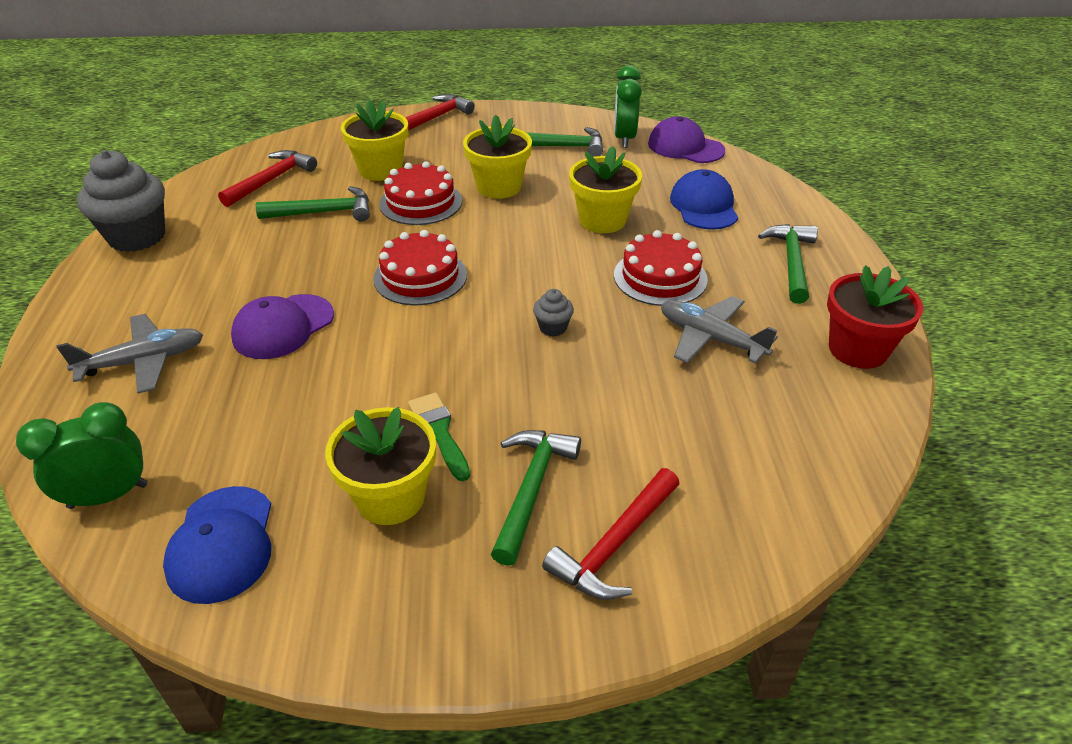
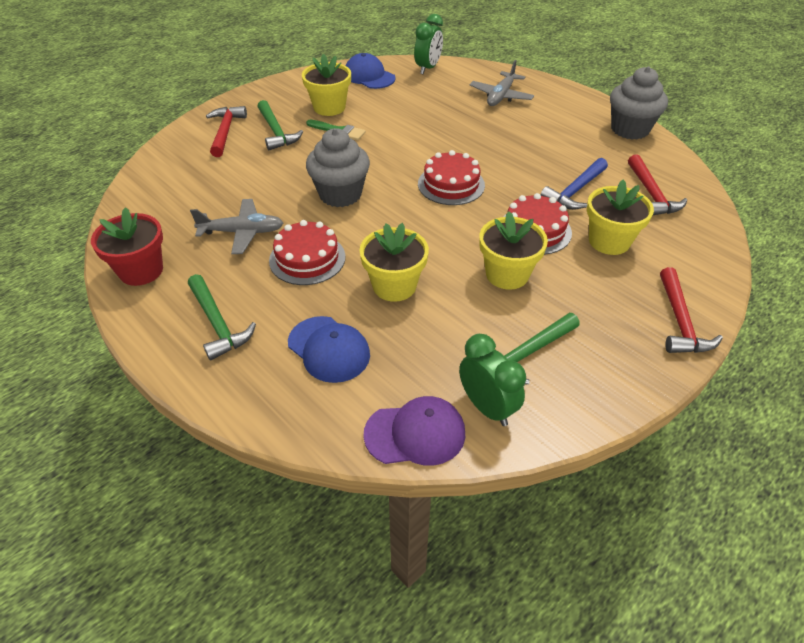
camera: 140 degrees right, 5 degrees up
purple cap [231,294,334,359] -> none
green hammer [256,186,370,221] -> blue hammer [540,158,608,210]
grey cupcake [533,289,574,337] -> grey cupcake [306,128,370,207], size x2.27

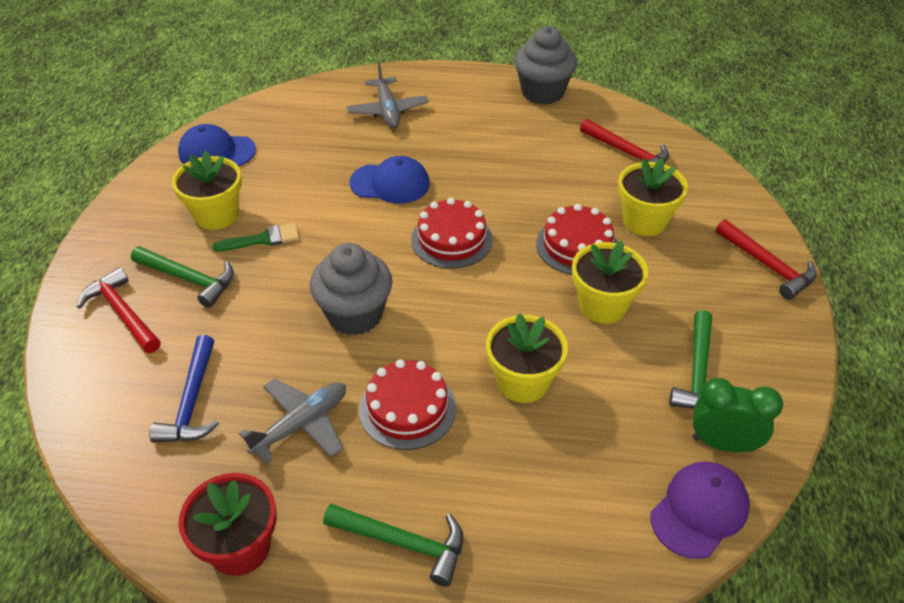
camera: 40 degrees left, 0 degrees up
blue cap [288,316,370,383] -> blue cap moved to [350,156,430,204]
green clock [414,14,443,74] -> none
blue hammer [540,158,608,210] -> blue hammer moved to [149,335,219,443]

